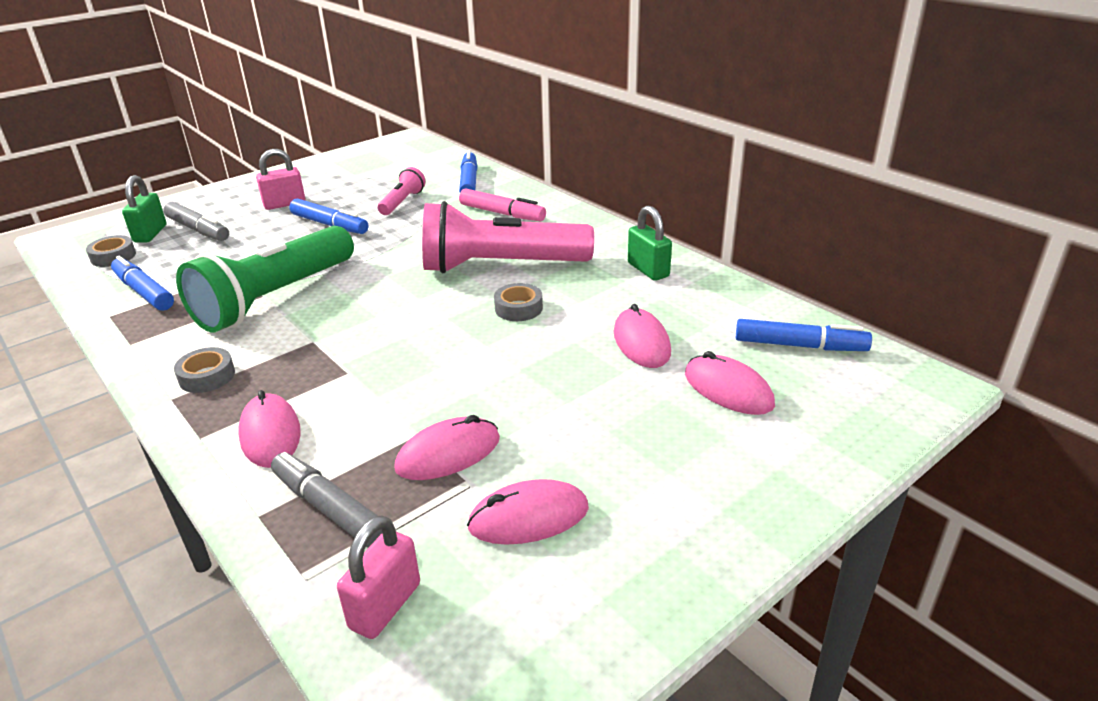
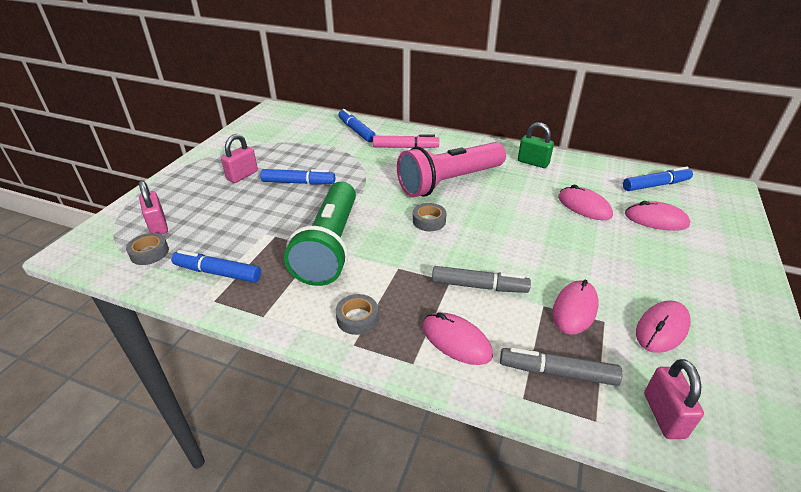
camera: 30 degrees left, 5 degrees up
green padlock [122,175,167,243] -> pink padlock [139,180,168,235]
grey marker [163,202,229,241] -> grey marker moved to [432,266,531,293]
pink flashlight [378,167,426,215] -> none
grey tape [494,283,543,321] -> grey tape moved to [413,203,446,231]

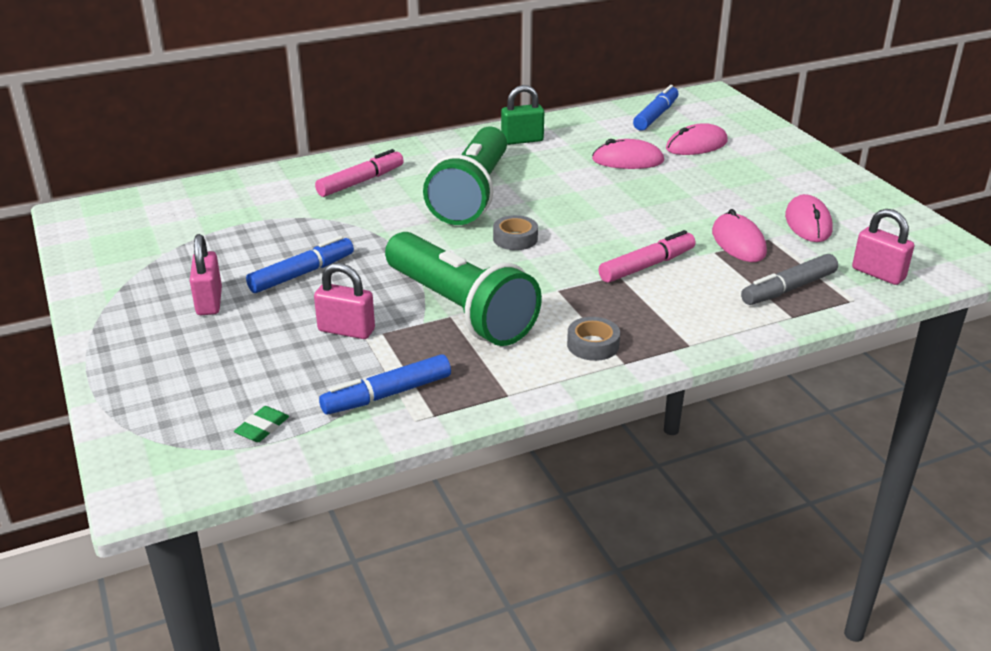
camera: 45 degrees left, 5 degrees down
grey tape [126,233,169,265] -> green eraser [234,406,289,442]
pink padlock [139,180,168,235] -> pink padlock moved to [314,263,375,339]
blue marker [338,109,376,142] -> none
pink flashlight [397,142,506,197] -> green flashlight [423,127,507,225]
pink mouse [423,312,493,365] -> none
grey marker [432,266,531,293] -> pink marker [598,230,695,283]

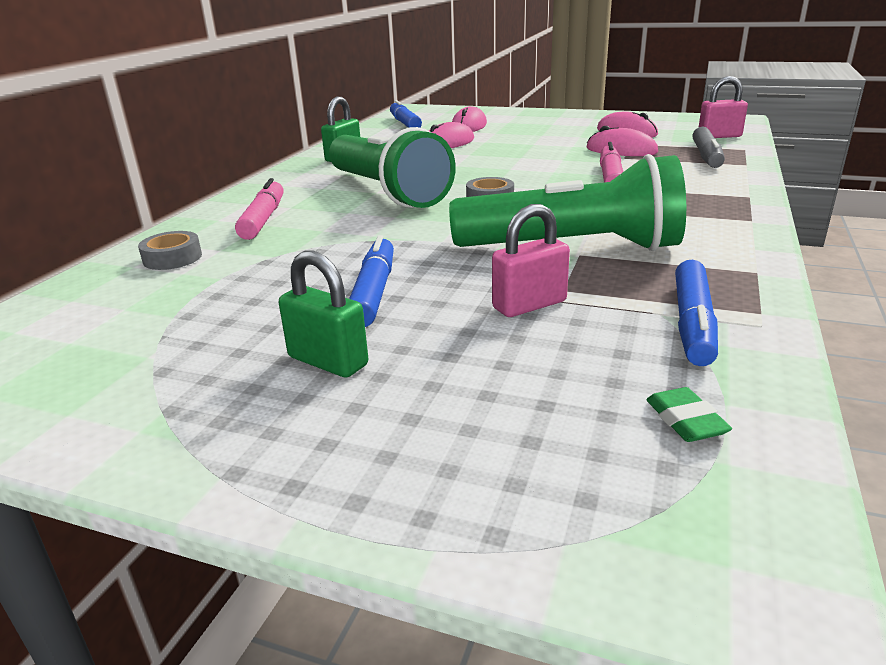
camera: 45 degrees left, 5 degrees down
pink padlock [190,234,222,315] -> green padlock [279,251,368,377]
grey tape [567,317,620,361] -> grey tape moved to [138,231,202,270]

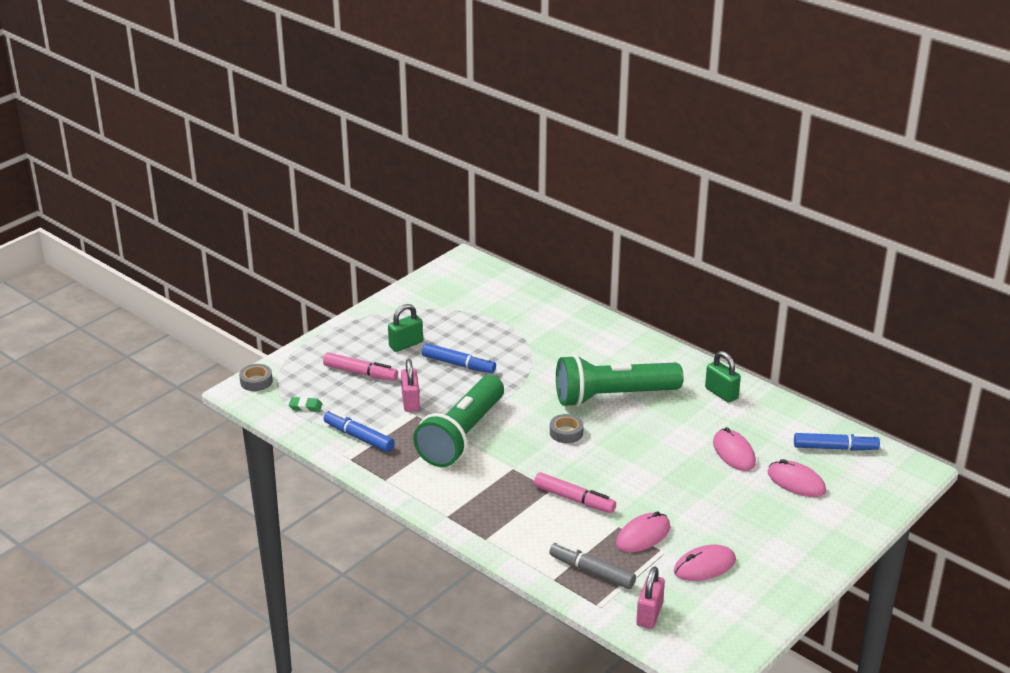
camera: 110 degrees right, 5 degrees up
grey tape [138,231,202,270] -> grey tape moved to [239,364,273,391]
pink marker [235,178,284,240] -> pink marker moved to [323,352,398,381]

